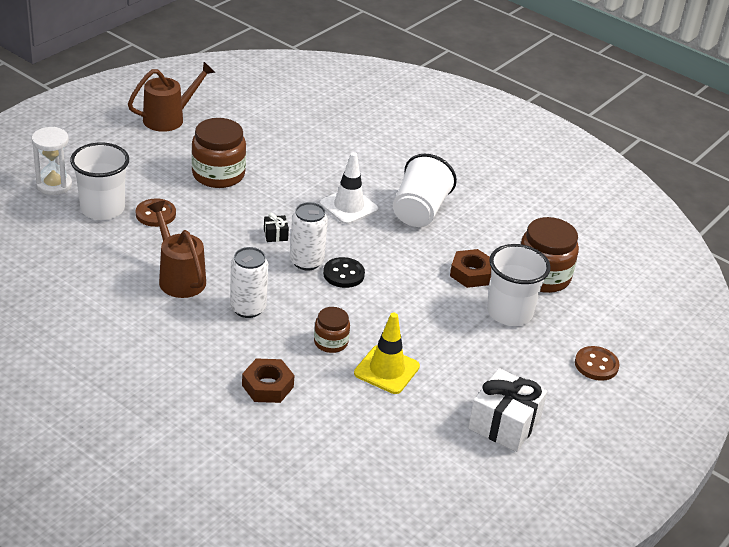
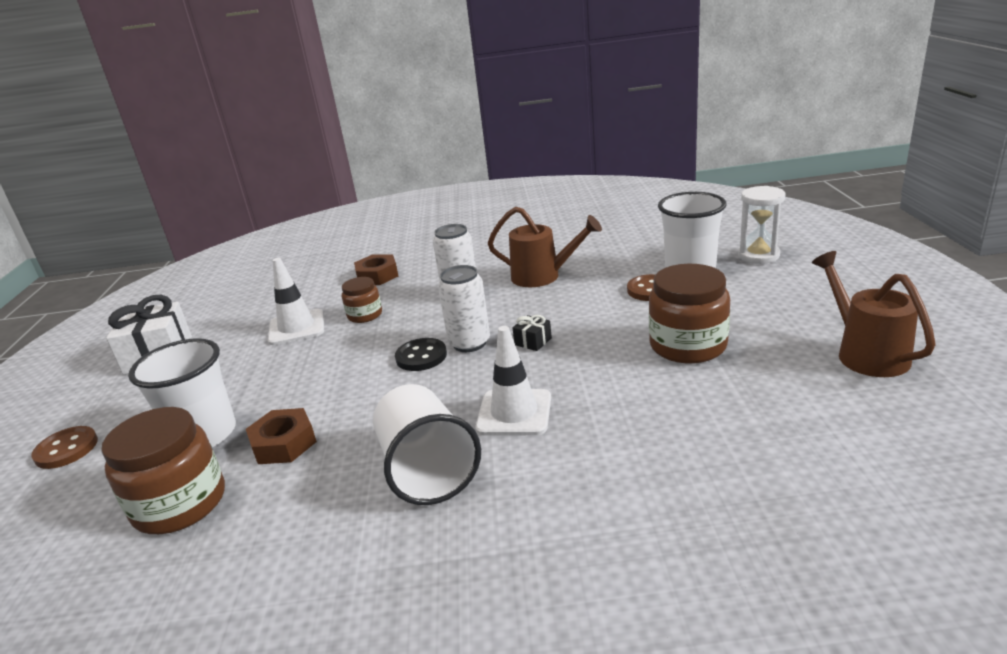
camera: 145 degrees right, 10 degrees down
brown watering can [128,62,215,132] -> brown watering can turned 150 degrees clockwise [812,251,936,377]
yellow traffic cone [354,312,420,394] -> white traffic cone [268,258,324,345]

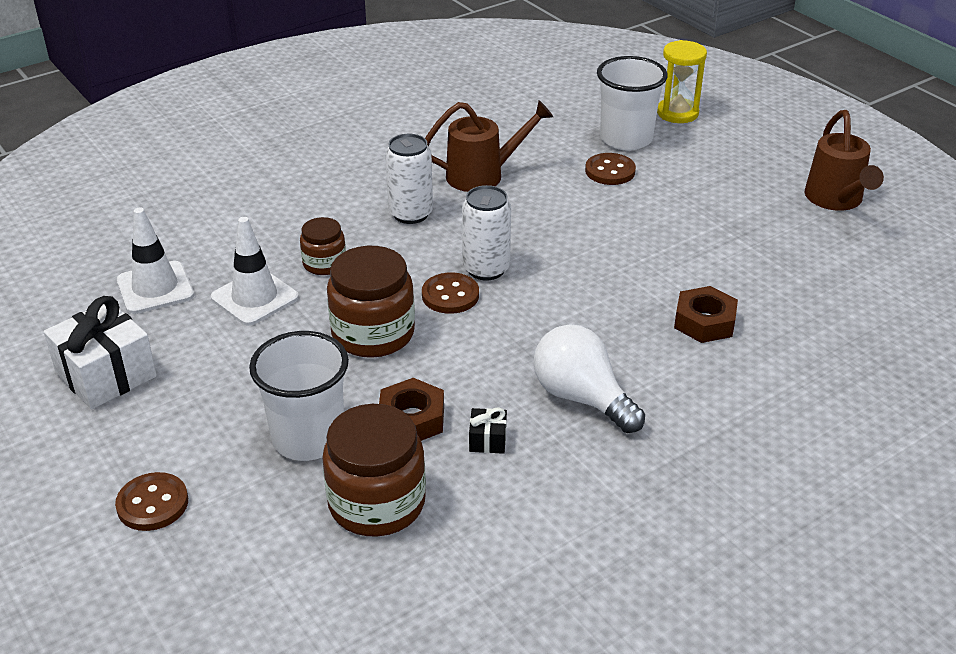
camera: 35 degrees left, 10 degrees up
brown nut [354,254,398,285] -> brown nut moved to [674,286,738,343]
white cup [373,384,481,505] -> white light bulb [533,324,645,433]
black button [395,338,447,371] -> brown button [422,273,479,314]
white traffic cone [476,326,551,436] -> white traffic cone moved to [117,207,194,314]
black gift [513,315,552,351] -> black gift moved to [469,408,507,454]
brown jar [649,264,730,364] -> brown jar moved to [327,246,415,358]
white hourglass [738,186,785,264] -> yellow hourglass [657,40,707,123]
brown watering can [812,251,936,377] -> brown watering can turned 135 degrees counterclockwise [804,110,884,211]

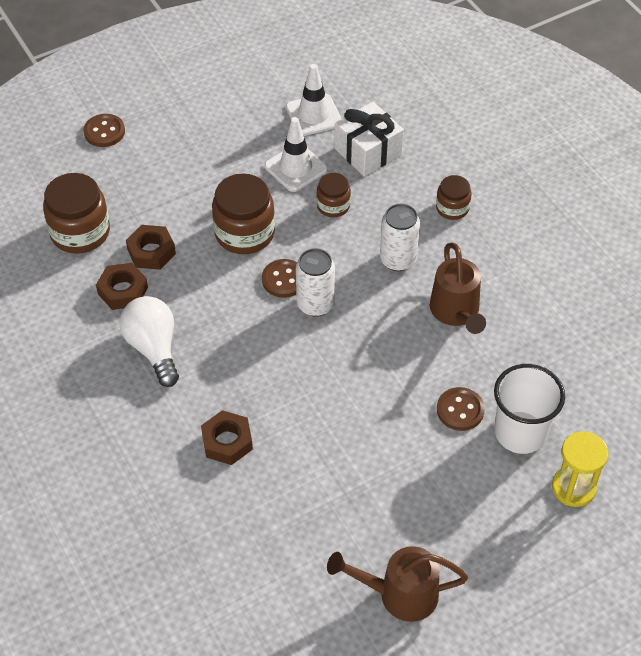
camera: 95 degrees right, 15 degrees up
white gift [44,296,157,410] -> white gift moved to [334,102,404,177]
white cup [249,331,349,461] -> none
black gift [469,408,507,454] -> brown nut [96,263,148,310]
white light bulb [533,324,645,433] -> white light bulb turned 75 degrees counterclockwise [120,296,179,387]
none -> brown jar [436,175,471,220]

